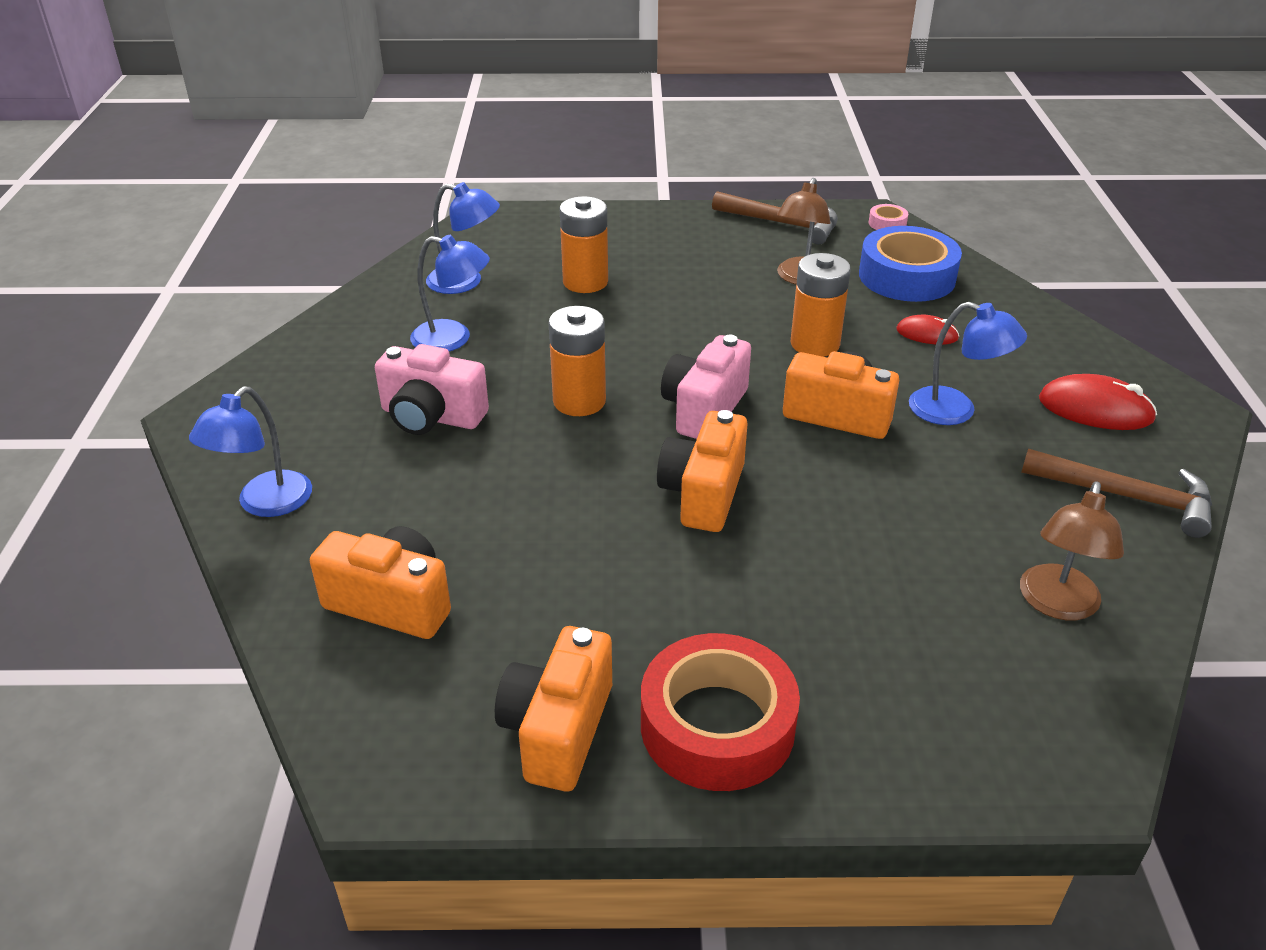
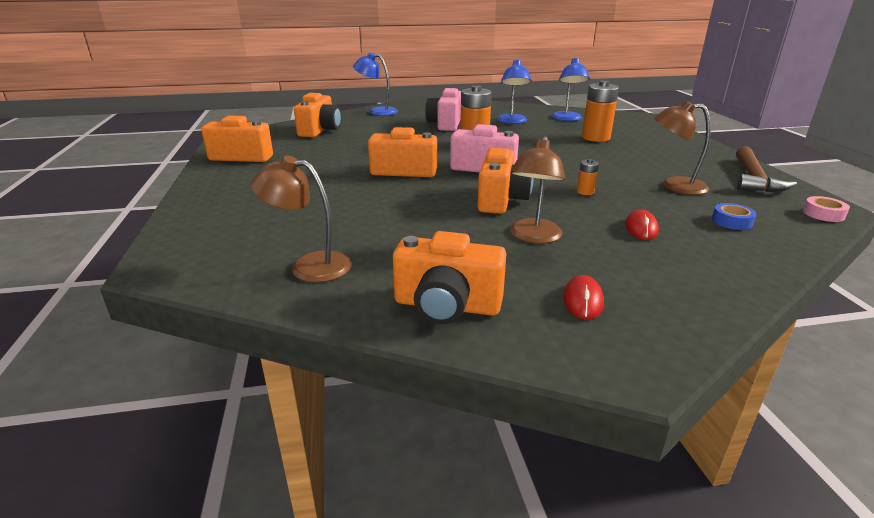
camera: 80 degrees right, 10 degrees down
red tape [641,633,800,791] -> none
orange battery [791,253,851,357] -> orange battery [577,159,599,195], size x0.47
blue tape [859,226,962,302] -> blue tape [712,203,757,230], size x0.42
blue lamp [909,302,1027,425] -> brown lamp [510,136,566,244]
brown hammer [1021,449,1212,538] -> orange camera [393,231,506,324]
red mouse [1039,374,1157,430] -> red mouse [563,275,604,320], size x0.61

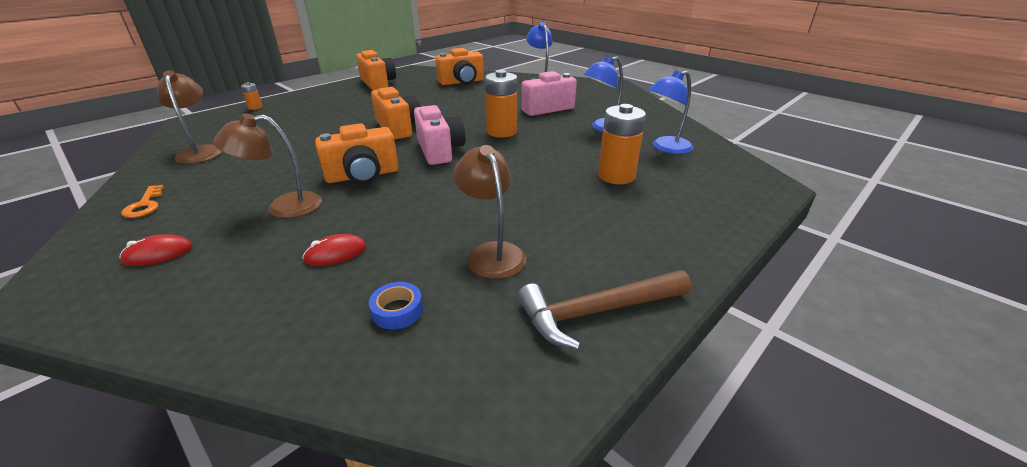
camera: 55 degrees right, 5 degrees up
orange camera [393,231,506,324] -> orange key [121,185,164,218]
orange battery [577,159,599,195] -> orange battery moved to [241,82,262,110]
pink tape [803,196,850,222] -> none

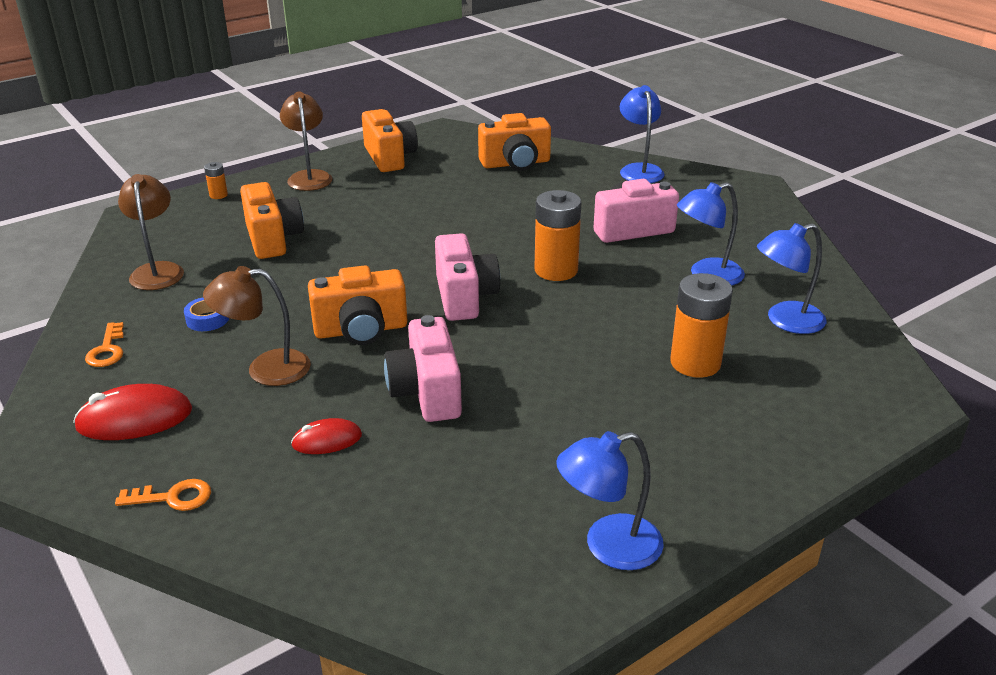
camera: 10 degrees right, 0 degrees up
red mouse [119,234,193,266] -> red mouse [73,384,192,440], size x1.64
blue tape [369,282,423,330] -> blue tape moved to [184,297,229,331]
orange camera [371,87,421,139] -> orange camera moved to [240,182,304,259]
brown lamp [454,145,526,279] -> brown lamp moved to [280,92,332,191]
brown hammer [518,270,691,350] -> blue lamp [556,431,664,570]
none -> orange key [115,479,211,511]
none -> pink camera [384,315,462,422]

